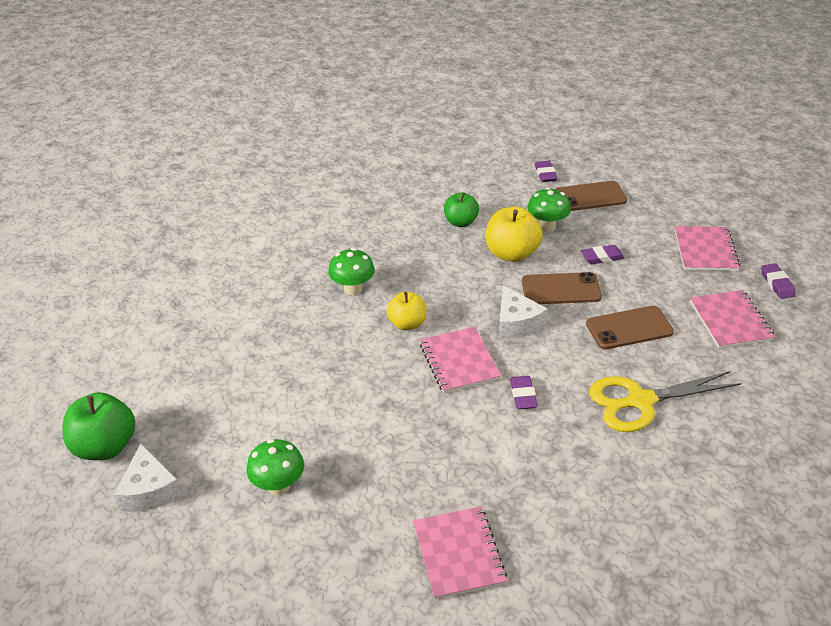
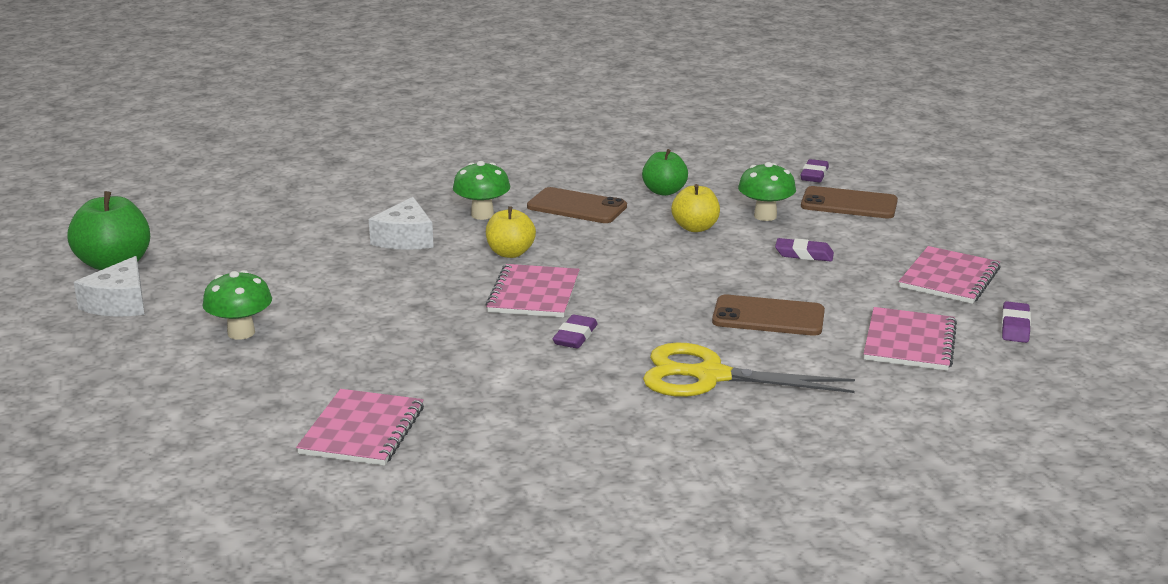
camera: 25 degrees right, 15 degrees down
yellow apple [486,207,543,262] -> yellow apple [671,184,720,232], size x0.65
white cheese [499,285,548,338] -> white cheese moved to [369,197,434,250]
brown phone [522,272,602,304] -> brown phone moved to [527,187,627,223]

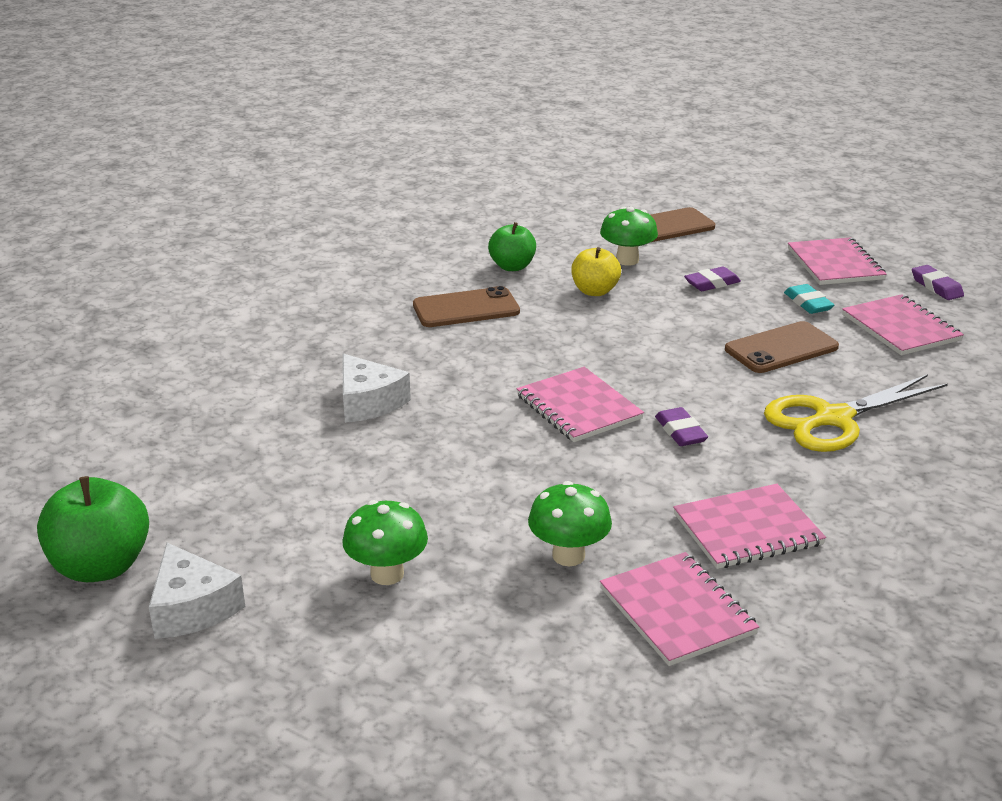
camera: 40 degrees left, 5 degrees up
green mushroom [453,161,510,220] -> green mushroom moved to [528,481,612,566]
yellow apple [486,206,536,258] -> none
purple eraser [801,159,829,182] -> none
none -> pink notebook [673,484,826,569]
none -> turquoise eraser [784,284,834,314]

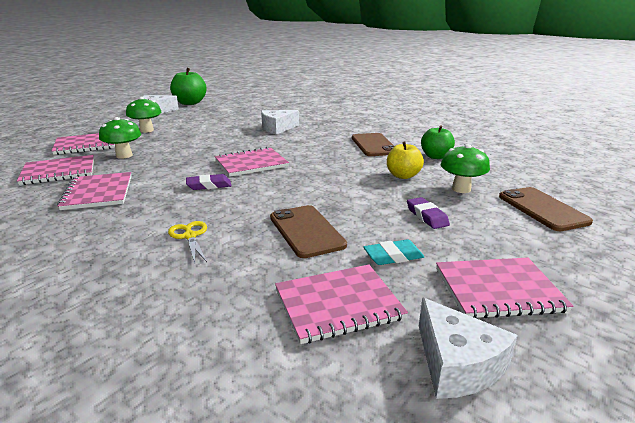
camera: 95 degrees right, 5 degrees down
yellow scissors [764,374,948,452] -> yellow scissors [168,221,207,263], size x0.49
purple eraser [912,265,964,300] -> white cheese [419,297,518,399]
none -> pink notebook [52,133,115,155]

